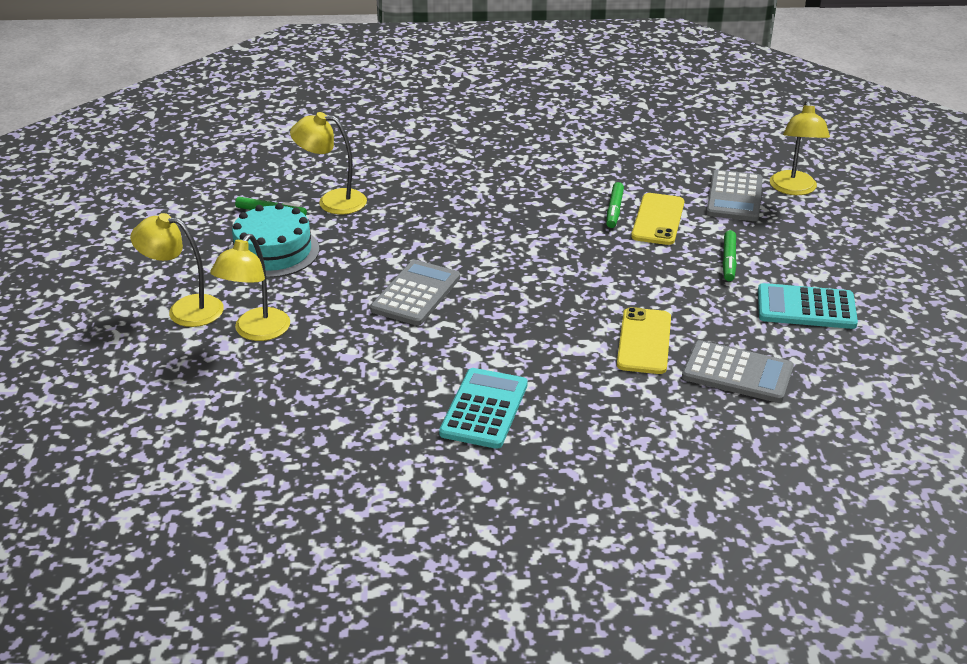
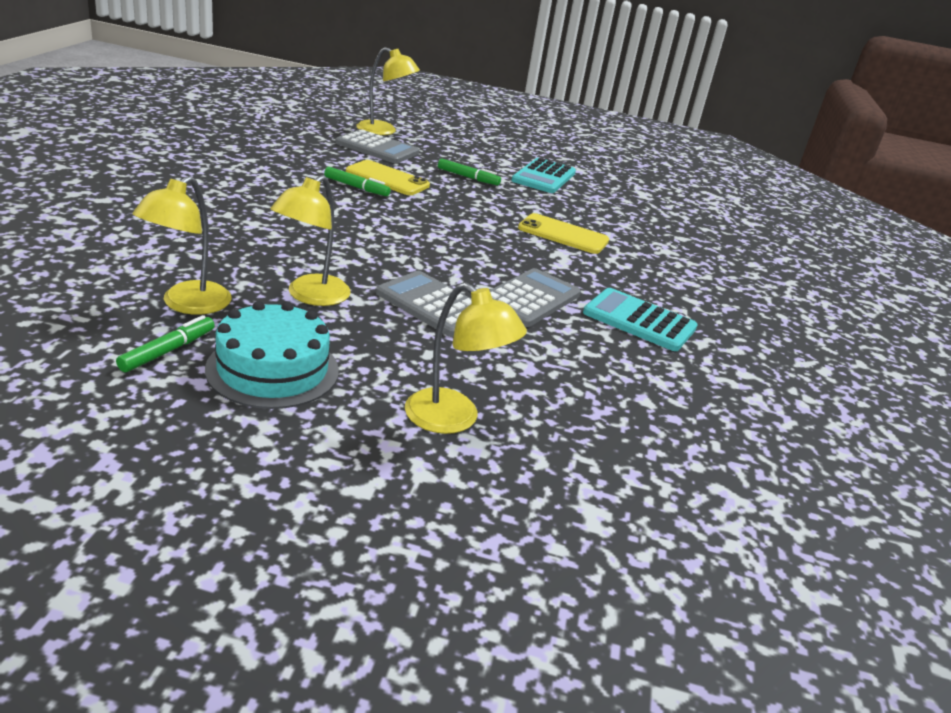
camera: 80 degrees left, 5 degrees down
yellow lamp [130,213,224,327] -> yellow lamp moved to [270,175,351,306]
grey calculator [682,340,794,403] -> grey calculator moved to [490,268,581,327]

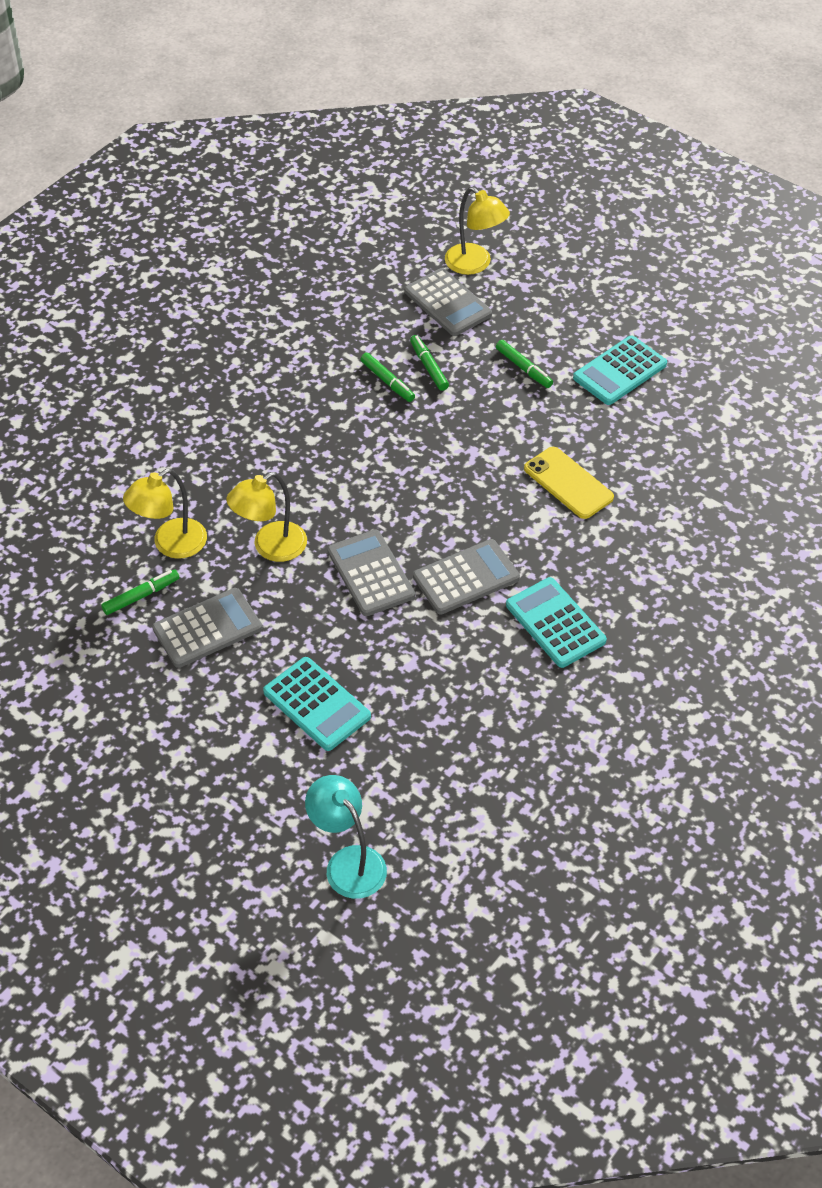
camera: 30 degrees right, 20 degrees up
turquoise cake [205,301,339,409] -> grey calculator [152,588,262,668]
yellow phone [346,160,430,195] -> green marker [410,335,449,391]
yellow lamp [405,283,527,434] -> turquoise calculator [263,657,371,751]
none -> turquoise lamp [305,775,387,899]

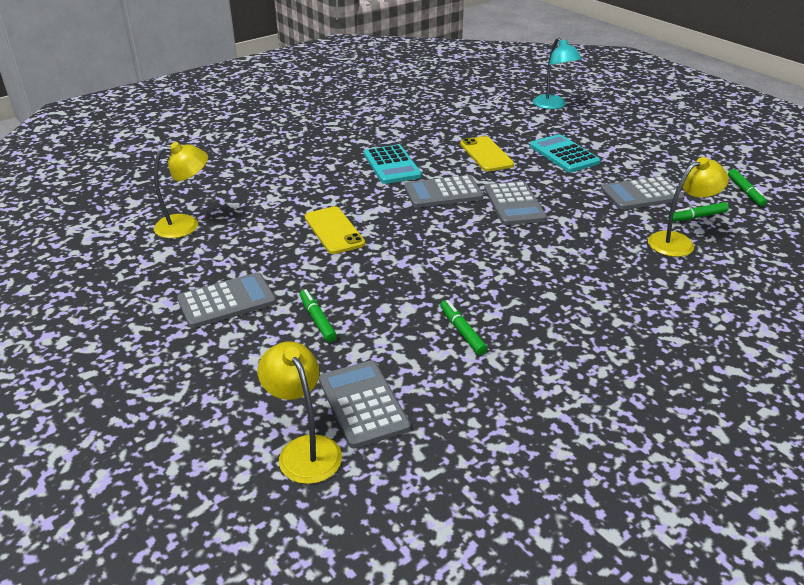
camera: 165 degrees left, 15 degrees down
yellow lamp [226,472,307,562] -> yellow lamp moved to [154,142,208,238]
green marker [410,335,449,391] -> green marker moved to [728,169,767,206]
turquoise calculator [573,336,667,405] -> grey calculator [177,272,276,328]
none -> yellow phone [460,136,514,171]

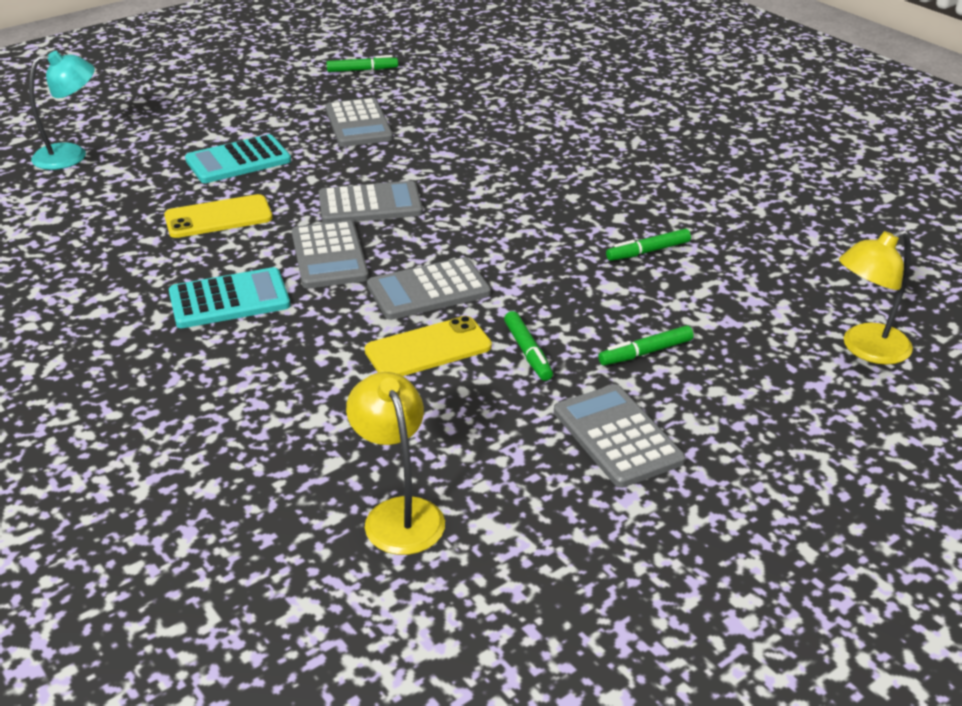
camera: 90 degrees left, 0 degrees up
grey calculator [319,360,410,448] -> grey calculator moved to [367,257,491,320]
yellow lamp [648,157,729,257] -> none
green marker [668,202,729,222] -> green marker moved to [504,311,553,381]

